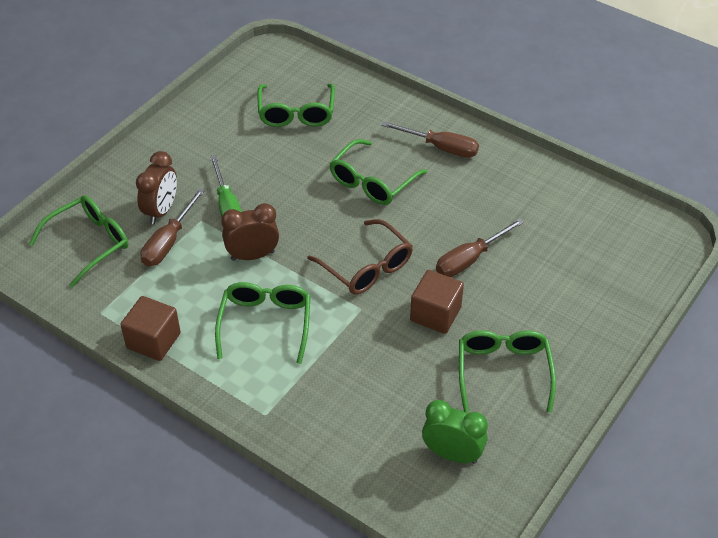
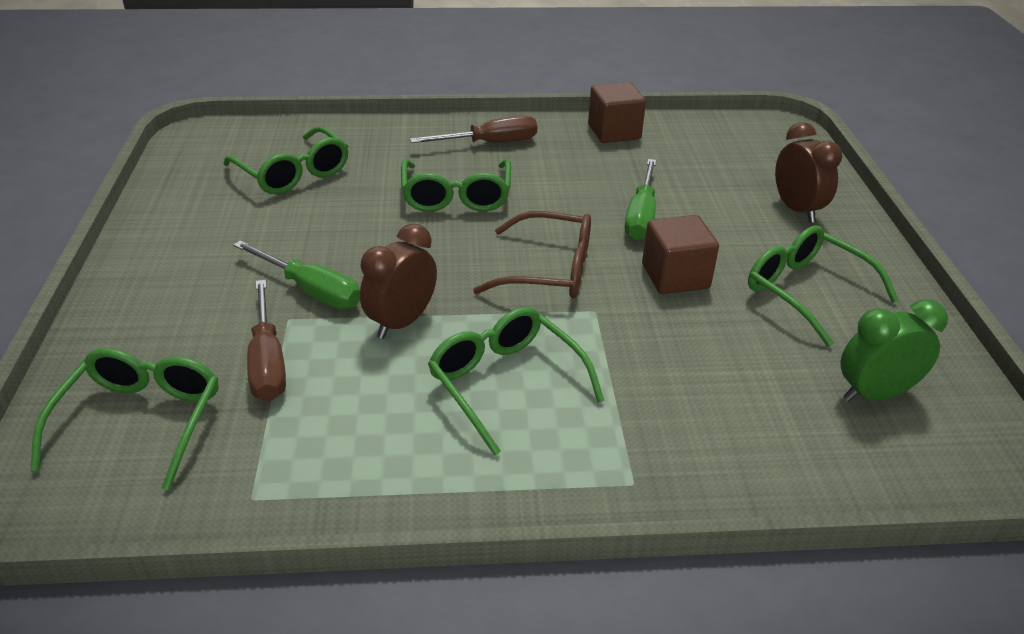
camera: 40 degrees left, 10 degrees down
brown cube [120,296,181,361] -> brown cube moved to [588,82,646,143]
brown clock [136,151,177,224] -> brown clock moved to [775,122,842,223]
brown screwdriver [436,218,524,277] -> green screwdriver [624,159,656,240]

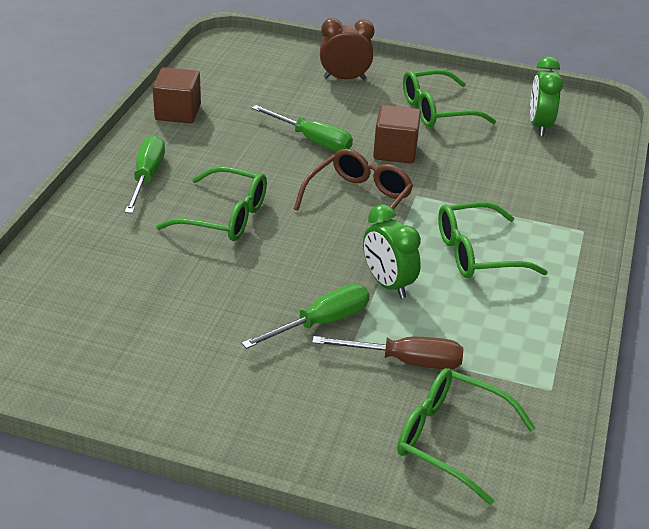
camera: 70 degrees left, 0 degrees up
green glasses [224,126,348,194] -> none
brown clock [360,223,437,339] -> green clock [363,204,421,298]
brown screwdriver [410,115,537,143] -> green screwdriver [125,135,165,213]

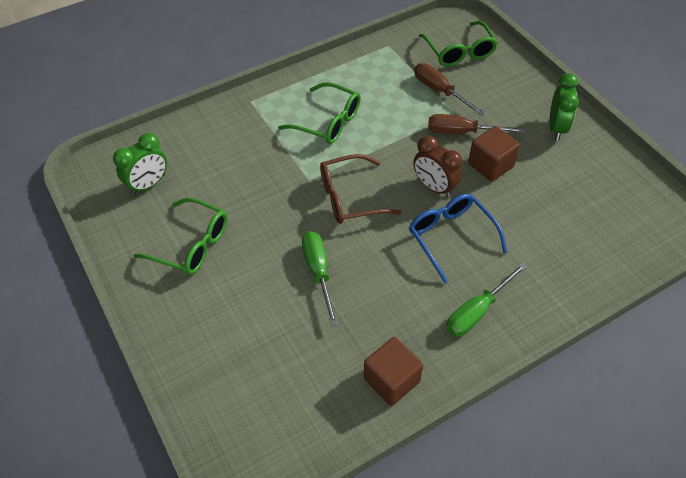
camera: 135 degrees left, 15 degrees up
green glasses [156,166,267,241] -> blue glasses [409,194,508,284]
green screwdriver [242,284,370,349] -> brown screwdriver [428,114,524,134]
brown clock [320,18,375,80] -> brown clock moved to [413,135,462,197]
green clock [363,204,421,298] -> green clock moved to [549,74,579,140]
brown cube [373,105,421,164] -> brown cube moved to [468,126,520,182]

